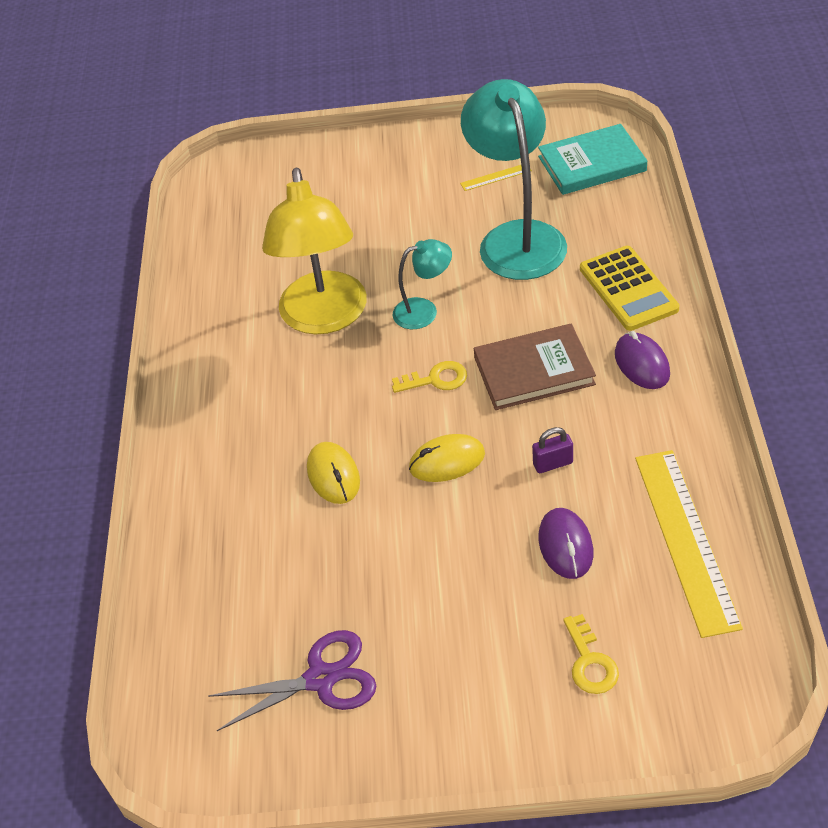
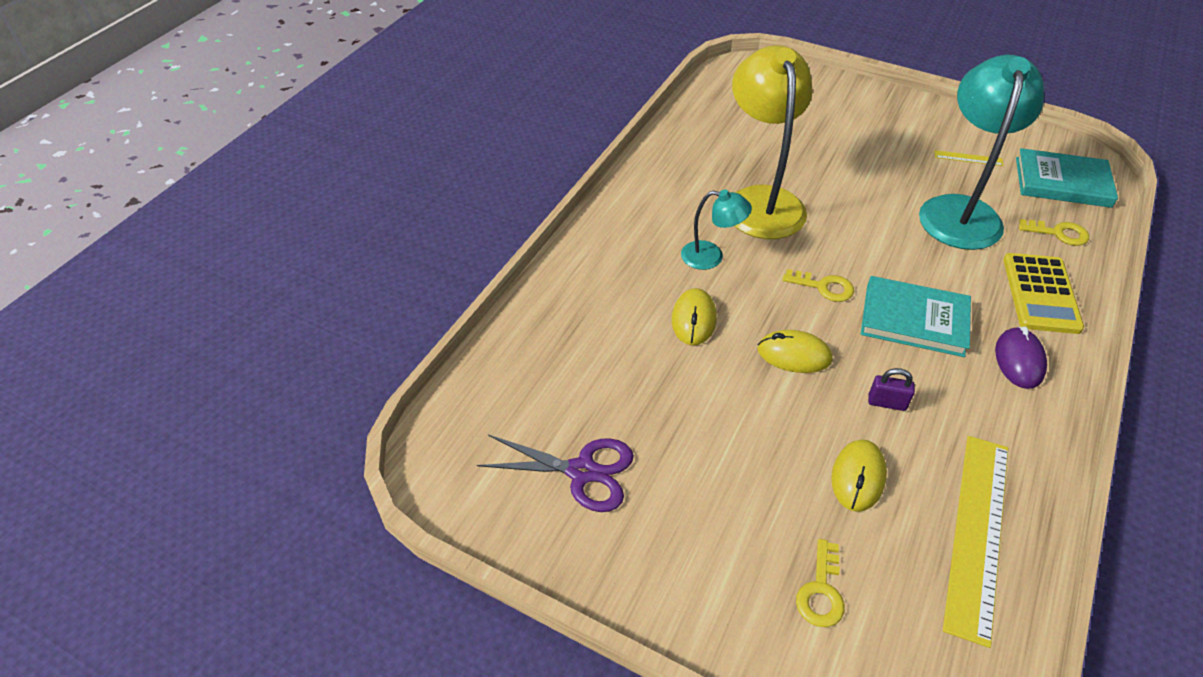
camera: 25 degrees right, 0 degrees up
yellow lamp [262,168,367,334] -> yellow lamp turned 150 degrees clockwise [732,45,813,239]
turquoise lamp [392,239,452,329] -> turquoise lamp moved to [681,189,752,270]
brown book [474,324,596,410] -> turquoise book [861,276,971,357]
purple mouse [538,508,593,579] -> yellow mouse [831,440,887,512]
none -> yellow key [1019,219,1089,246]

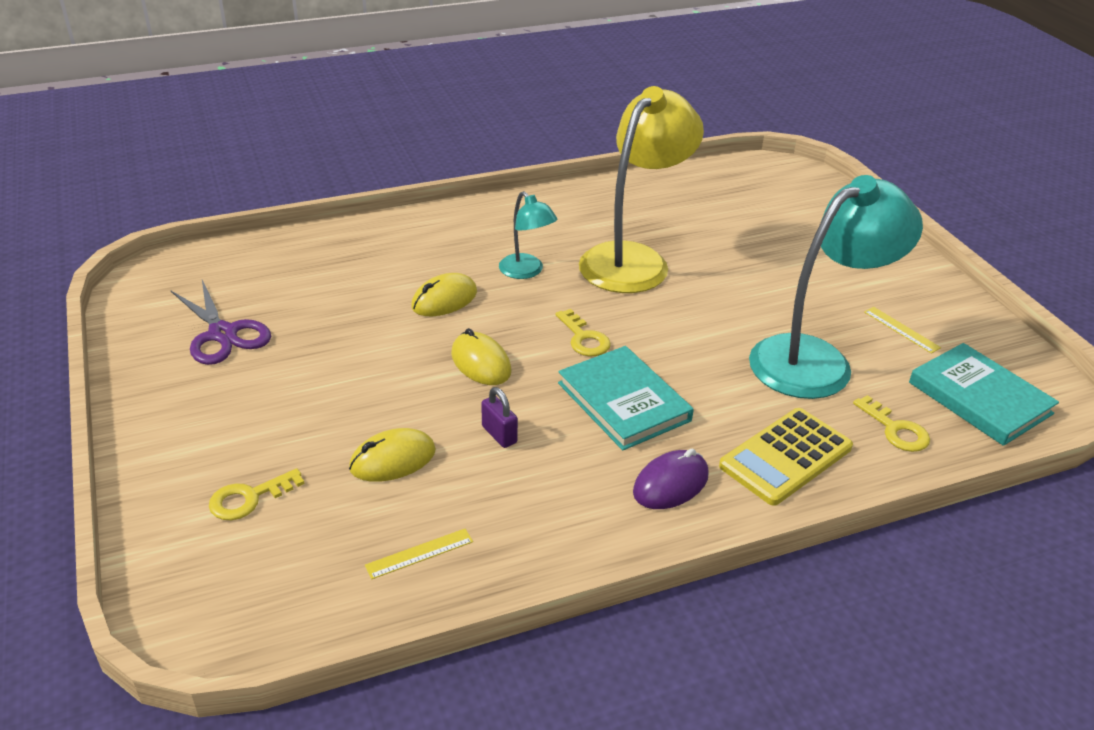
camera: 40 degrees right, 10 degrees down
yellow ruler [943,436,1008,648] -> yellow ruler [365,529,473,579], size x0.42

